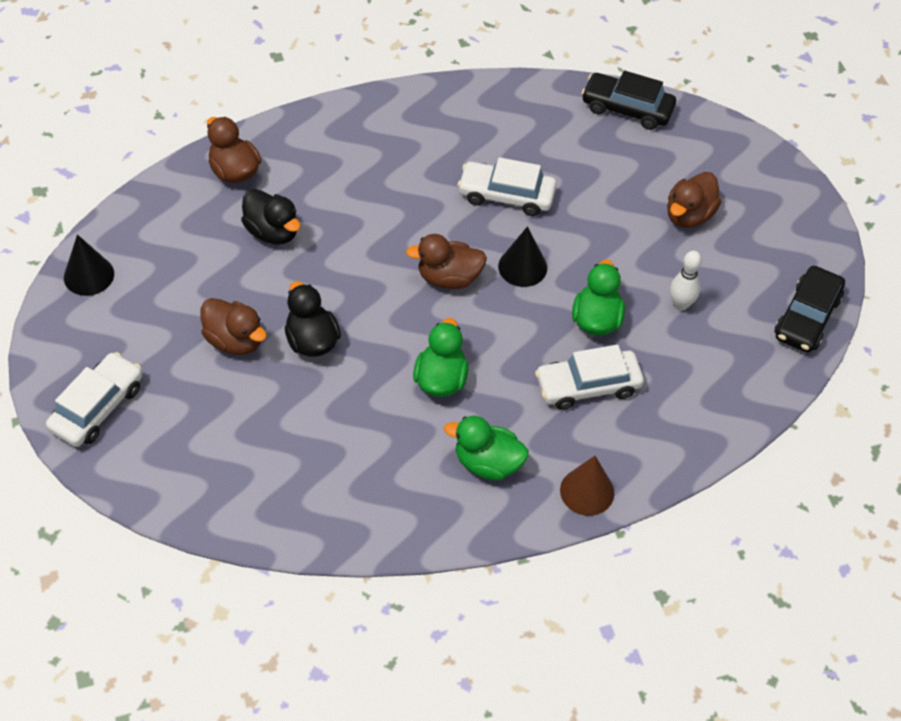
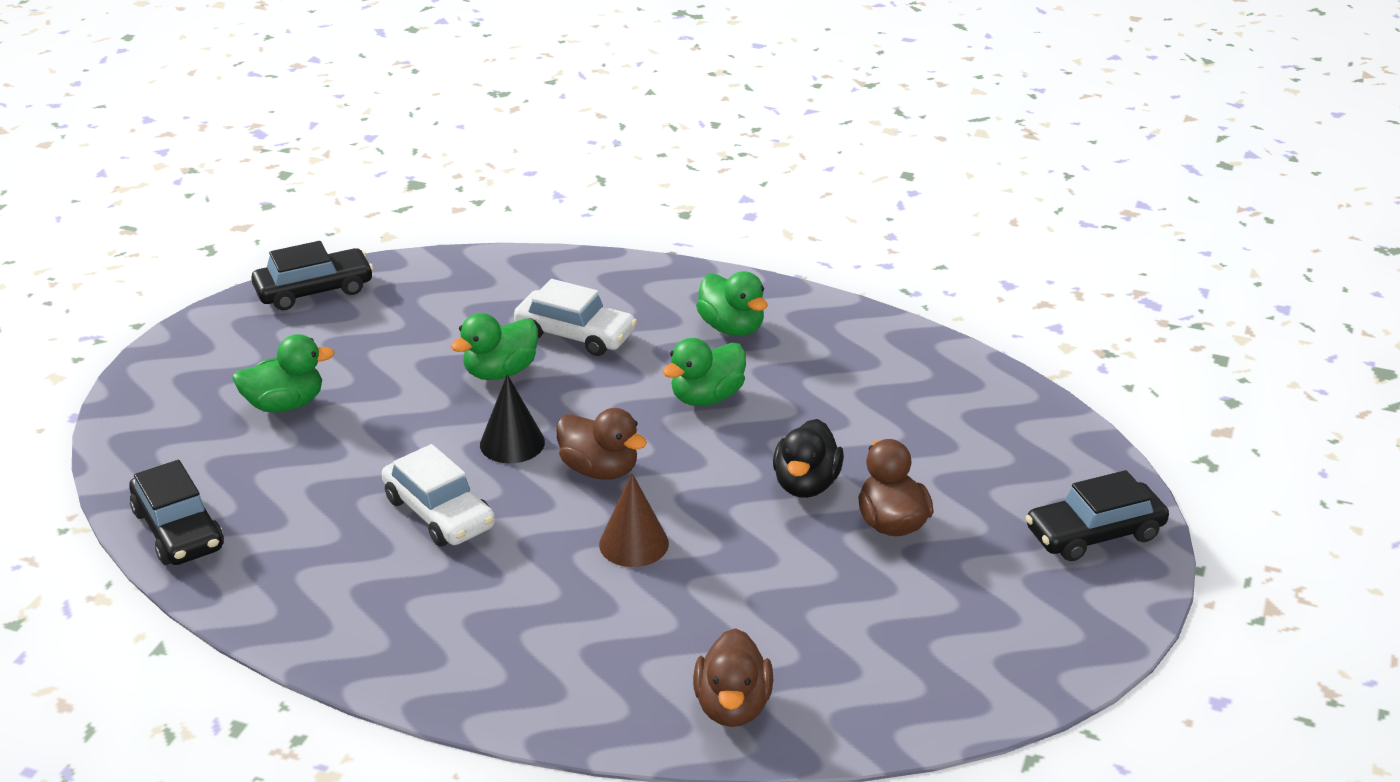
camera: 140 degrees left, 20 degrees down
white car [46,352,142,447] -> black car [1025,470,1169,561]
black cone [64,234,114,296] -> none
black duck [241,189,301,245] -> none
brown cone [560,456,614,516] -> brown cone moved to [599,473,669,567]
brown duck [667,172,721,228] -> green duck [232,334,335,412]
white bowling pin [670,251,702,311] -> none

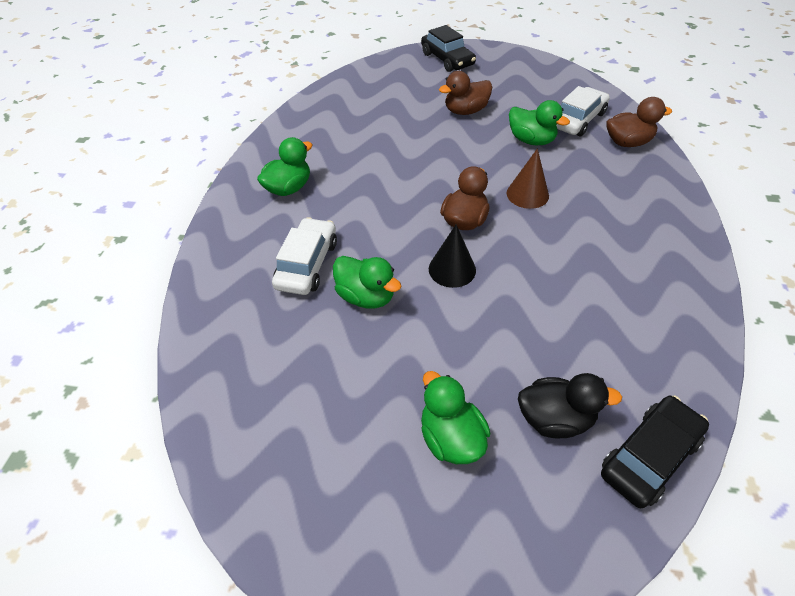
camera: 100 degrees left, 15 degrees up
black car [251,241,374,310] -> none
white car [382,444,495,547] -> white car moved to [556,86,610,136]
green duck [663,338,746,406] -> green duck moved to [509,100,570,145]
black duck [773,419,844,498] -> black duck moved to [518,373,622,438]

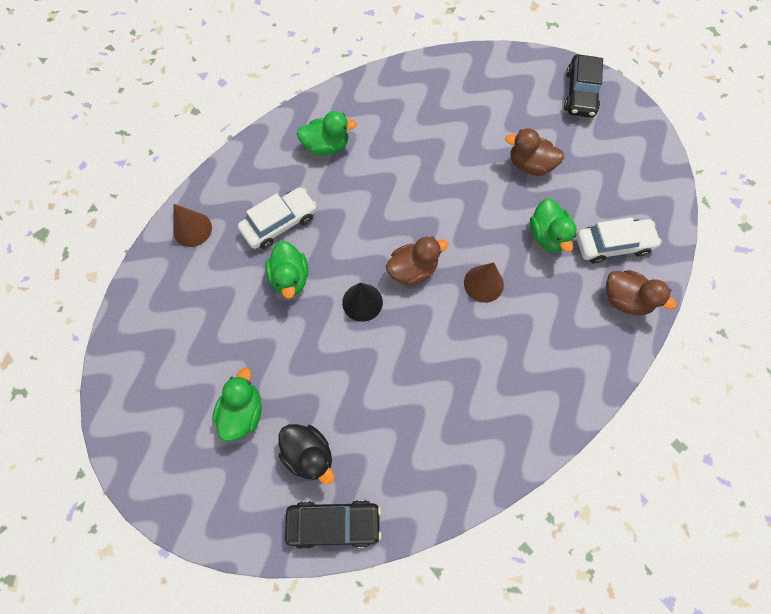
camera: 40 degrees right, 20 degrees up
none -> brown cone [173,204,212,247]

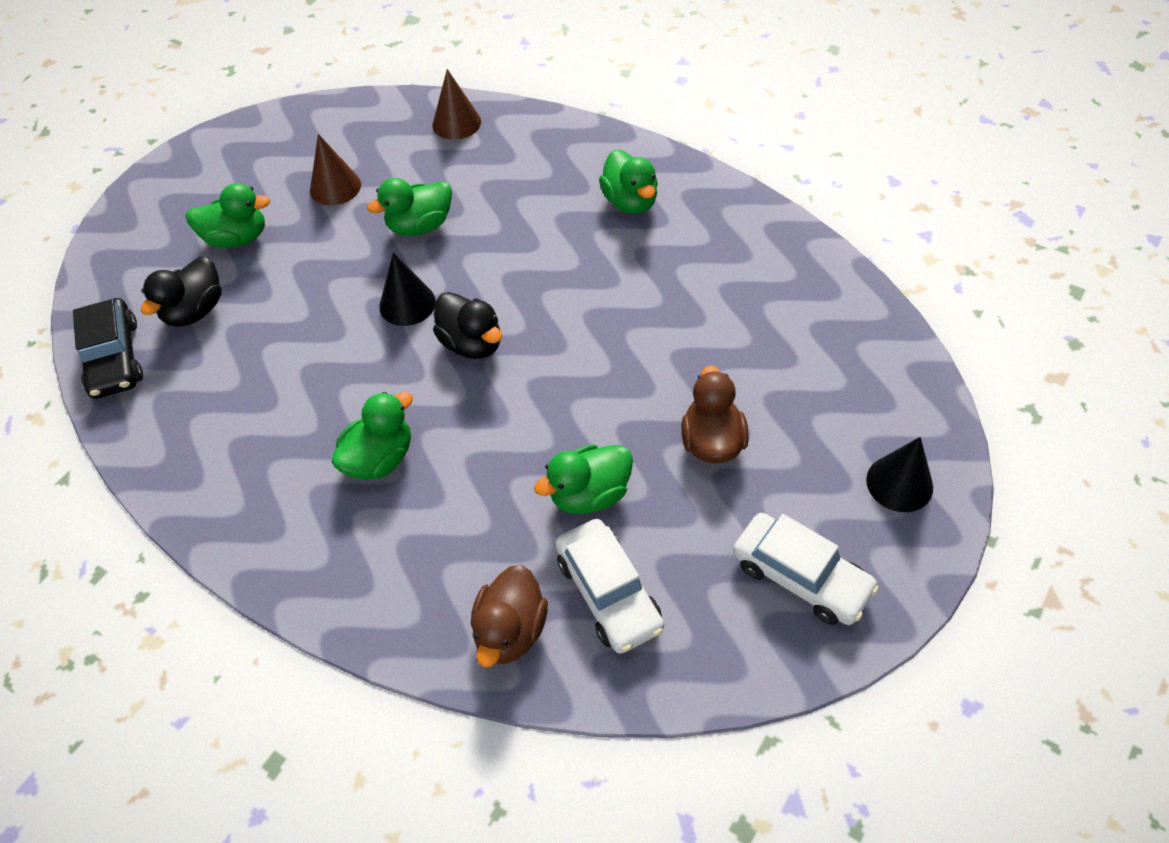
camera: 75 degrees right, 15 degrees down
white car [238,187,317,249] -> white car moved to [733,513,879,625]
brown duck [386,237,449,286] -> black duck [433,292,502,359]
brown cone [464,262,504,303] -> brown cone moved to [310,134,361,206]
black car [564,54,603,118] -> black cone [866,437,933,512]
none -> green duck [331,392,413,479]

